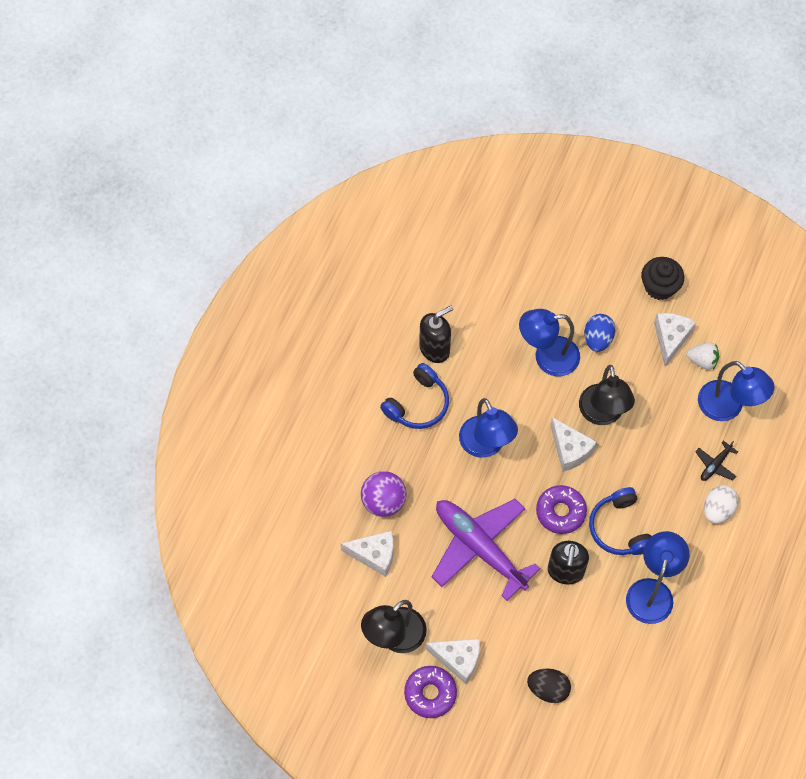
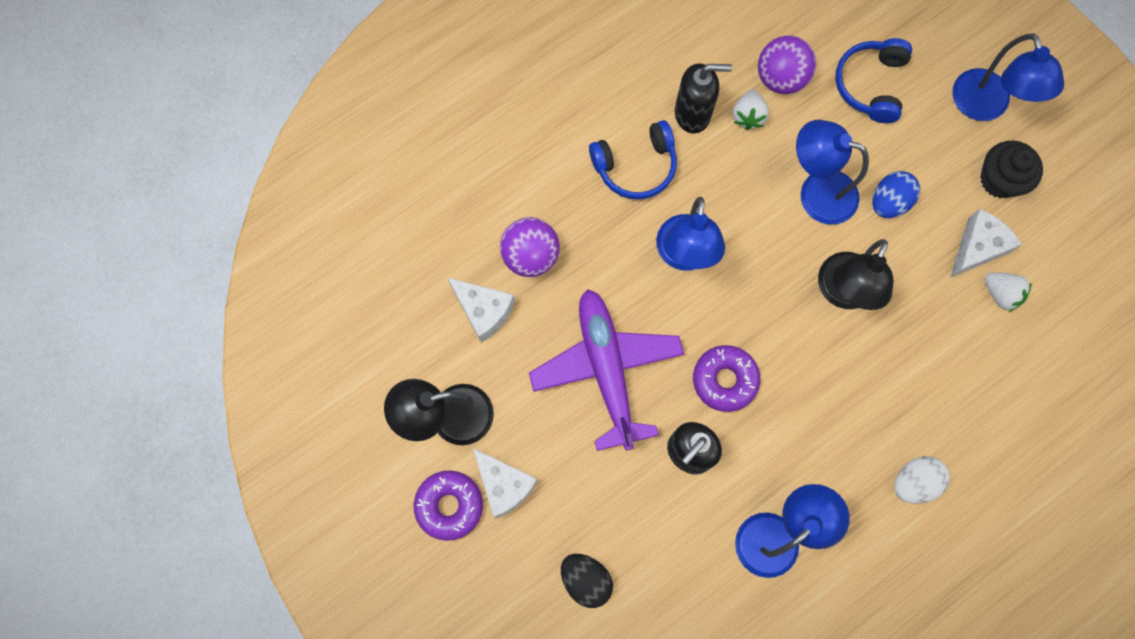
camera: 30 degrees right, 10 degrees up
white cheese [550,417,597,472] -> none
blue headphones [589,487,652,555] -> blue headphones moved to [835,38,912,123]
black plane [695,440,738,481] -> none
blue lamp [698,361,775,421] -> blue lamp moved to [952,33,1064,121]
none -> white strawberry [733,89,769,130]
none -> purple ball [758,35,816,94]

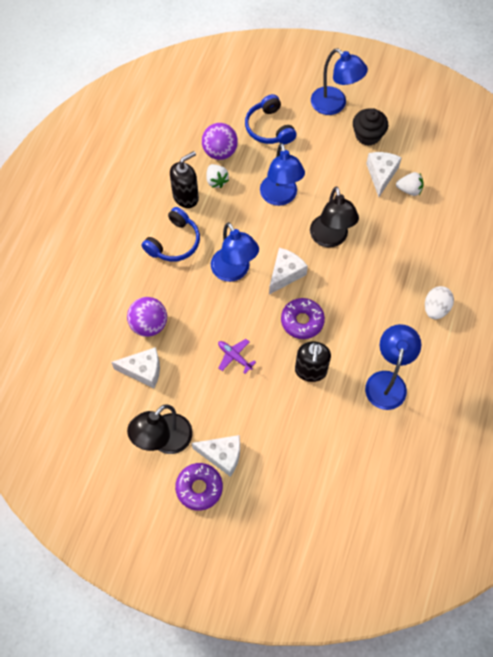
camera: 35 degrees left, 10 degrees down
purple plane [529,289,684,451] -> purple plane [218,339,256,374], size x0.41
black egg [561,554,613,608] -> none
blue lamp [796,120,869,225] -> blue lamp turned 90 degrees counterclockwise [260,143,305,206]
blue egg [872,171,920,218] -> none
none -> white cheese [269,248,308,295]

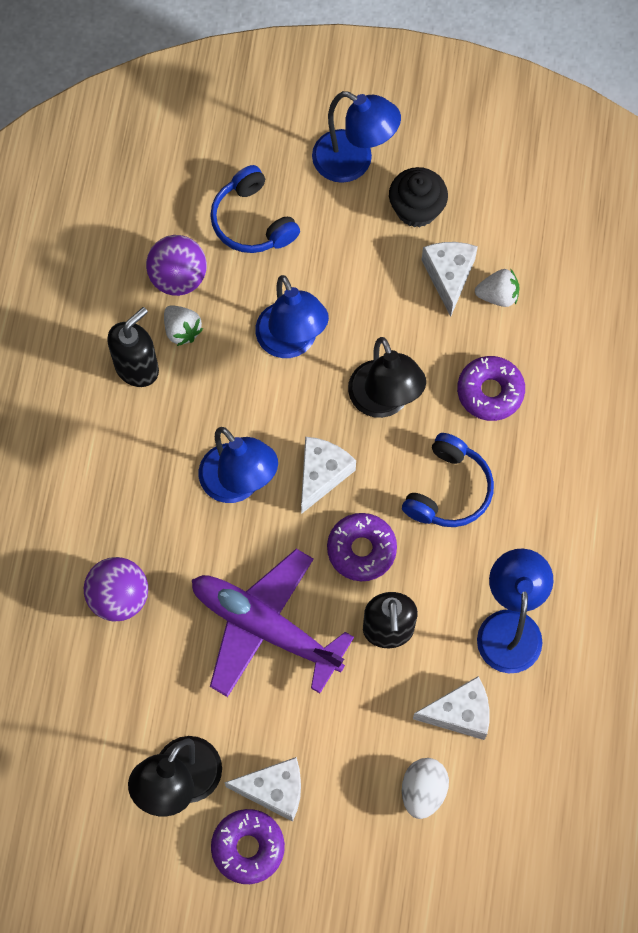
camera: 10 degrees left, 5 degrees up
white cheese [111,347,160,388] -> white cheese moved to [413,676,490,740]
blue headphones [142,207,200,262] -> blue headphones moved to [402,433,494,527]
purple plane [218,339,256,374] -> purple plane [192,549,354,697], size x2.46
white egg [425,286,454,319] -> white egg moved to [402,758,449,819]
none -> purple donut [457,356,525,421]

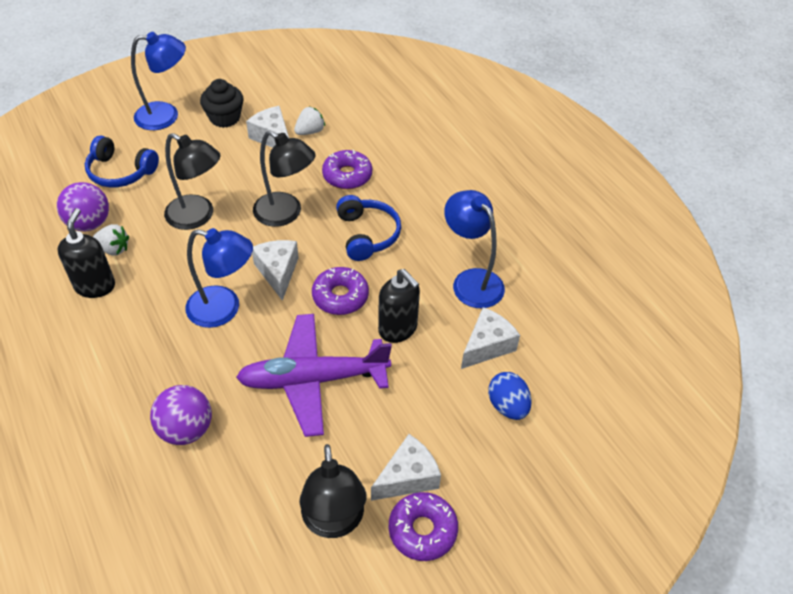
camera: 40 degrees left, 20 degrees down
blue lamp [255,275,329,358] -> black lamp [164,133,220,230]
white egg [402,758,449,819] -> blue egg [488,372,532,420]

